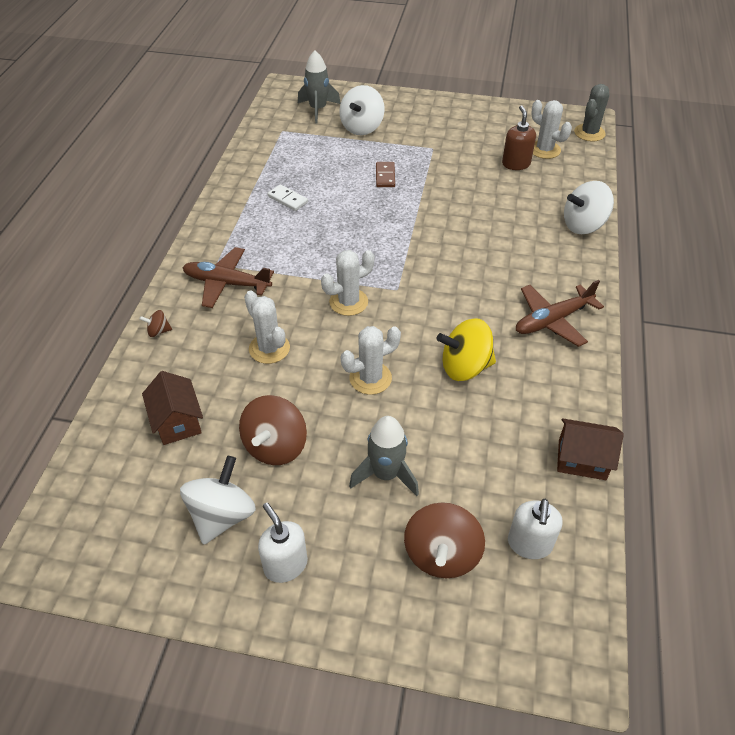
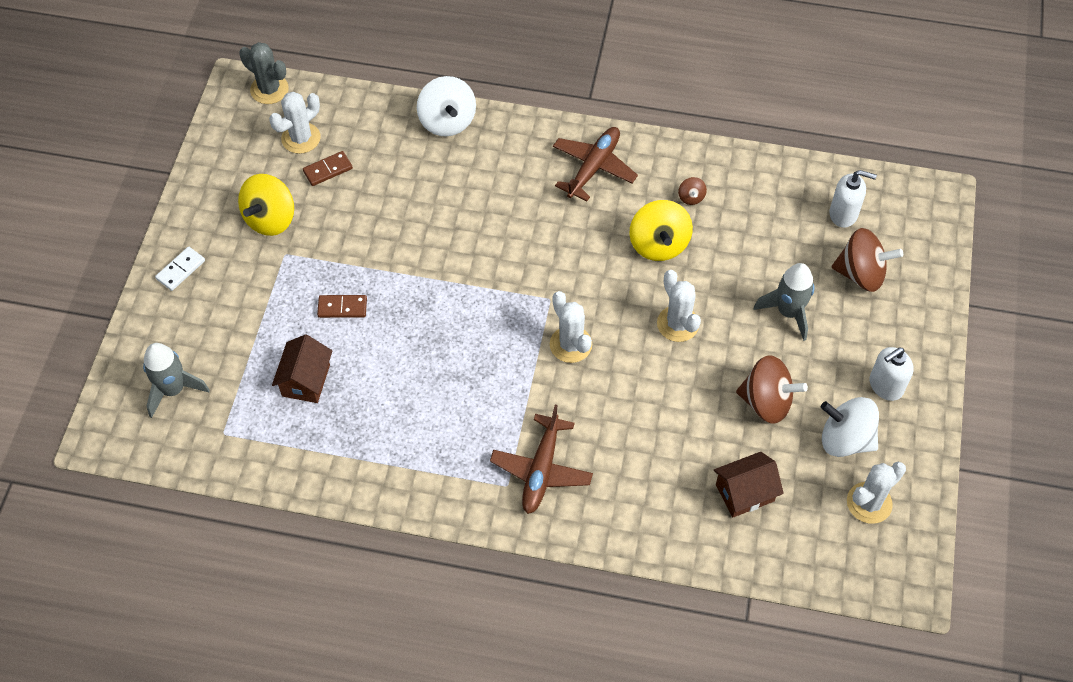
camera: 90 degrees left, 10 degrees up
brown spinning top [139,310,172,337] -> brown spinning top moved to [678,177,707,205]
white cactus [244,291,290,364] -> white cactus moved to [847,462,906,524]
white domino [267,184,308,211] -> white domino moved to [155,247,205,291]
white spinning top [339,85,385,135] -> none
brown soap dispenser [502,105,536,170] -> brown domino [303,151,353,186]
brown plane [516,280,604,347] -> brown plane turned 120 degrees counterclockwise [553,127,638,201]
brown house [557,418,624,480] -> brown house moved to [272,334,332,403]
none -> yellow spinning top [238,174,294,236]

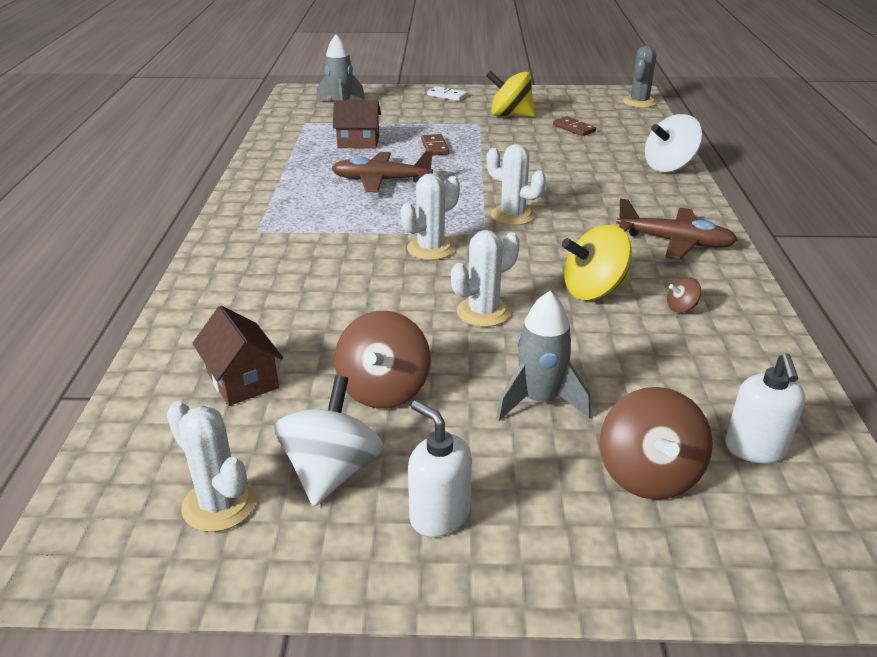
camera: 80 degrees right, 25 degrees down
white cactus [269,92,321,154] -> white cactus moved to [486,144,546,225]
brown plane [490,405,593,514] -> brown plane moved to [331,151,433,193]

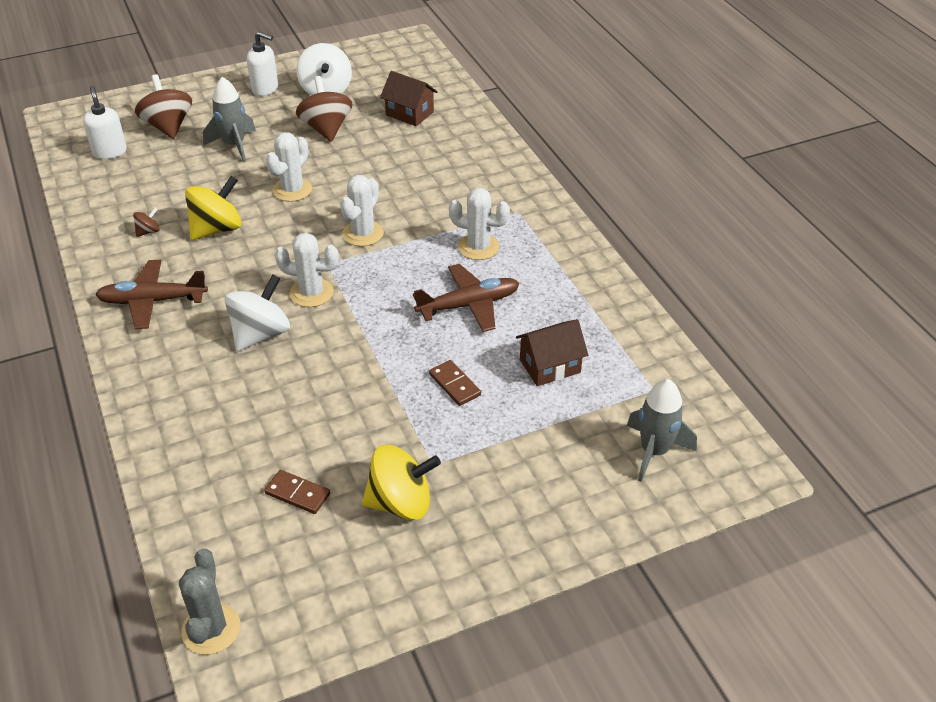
camera: 155 degrees right, 10 degrees up
white cactus [167,401,256,532] -> white cactus moved to [449,188,510,260]
white domino [427,86,468,101] -> none
white spinning top [645,114,702,172] -> white spinning top moved to [225,275,290,351]

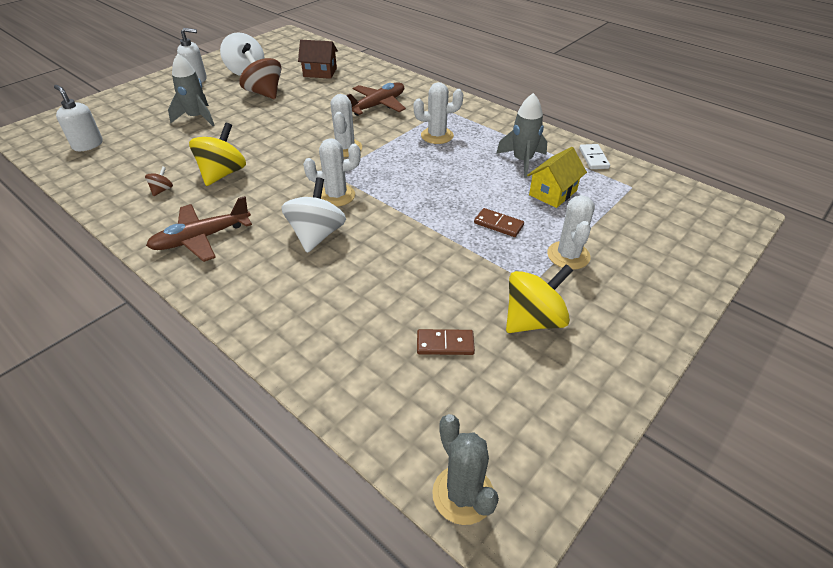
camera: 25 degrees left, 0 degrees up
brown spinning top [135,74,192,139] -> none
white cactus [266,132,312,202] -> white cactus moved to [547,195,595,270]
brown plane [413,264,520,332] -> brown plane moved to [346,82,406,116]
brown house [516,319,588,386] -> yellow house [527,147,587,208]
grey rocket [627,379,697,482] -> grey rocket moved to [496,93,547,178]
none -> white domino [579,144,610,169]

